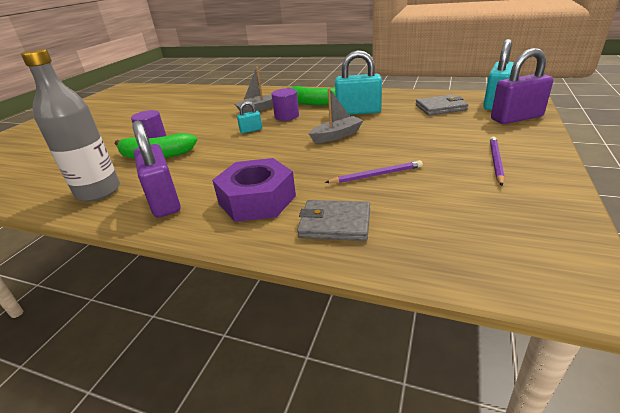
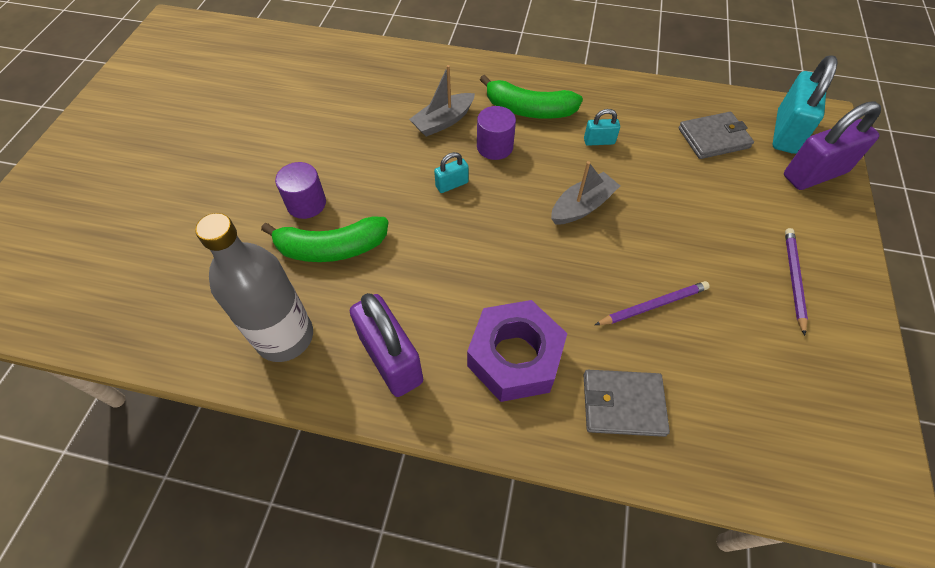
camera: 10 degrees left, 25 degrees up
turquoise padlock [335,50,382,115] -> turquoise padlock [584,109,620,146], size x0.48

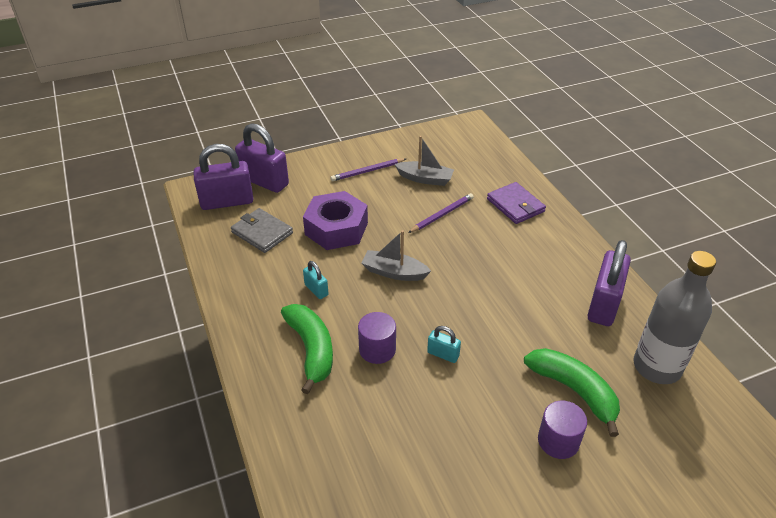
camera: 125 degrees left, 15 degrees down
grey boat [409,65,475,137] -> grey boat moved to [395,136,454,186]
purple nut [467,300,567,402] -> purple nut moved to [303,191,368,250]
grey wallet [584,370,670,437] -> purple wallet [487,182,546,224]
purple pencil [595,281,710,325] -> purple pencil turned 105 degrees clockwise [408,193,474,233]
turquoise padlock [772,55,838,154] -> purple padlock [193,144,253,210]

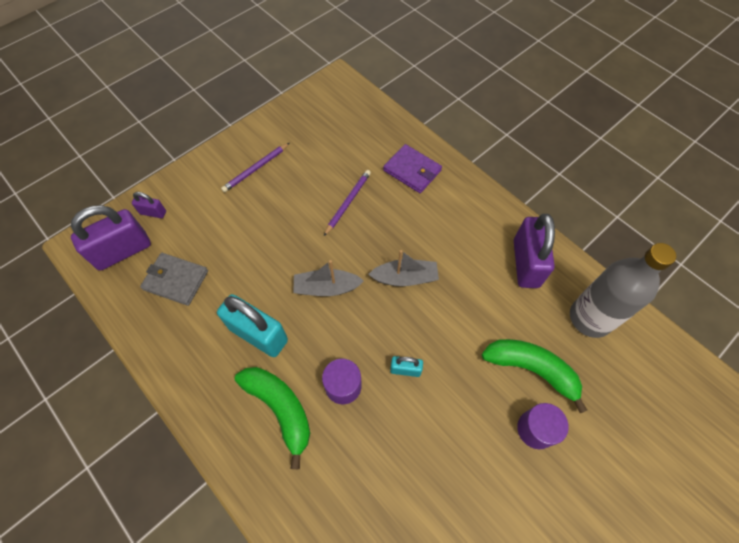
camera: 20 degrees left, 20 degrees up
purple padlock [235,123,289,193] -> purple padlock [132,192,166,218], size x0.48
purple nut [303,191,368,250] -> none
turquoise padlock [303,261,329,299] -> turquoise padlock [217,294,288,357], size x2.08
grey boat [395,136,454,186] -> grey boat moved to [368,250,439,286]

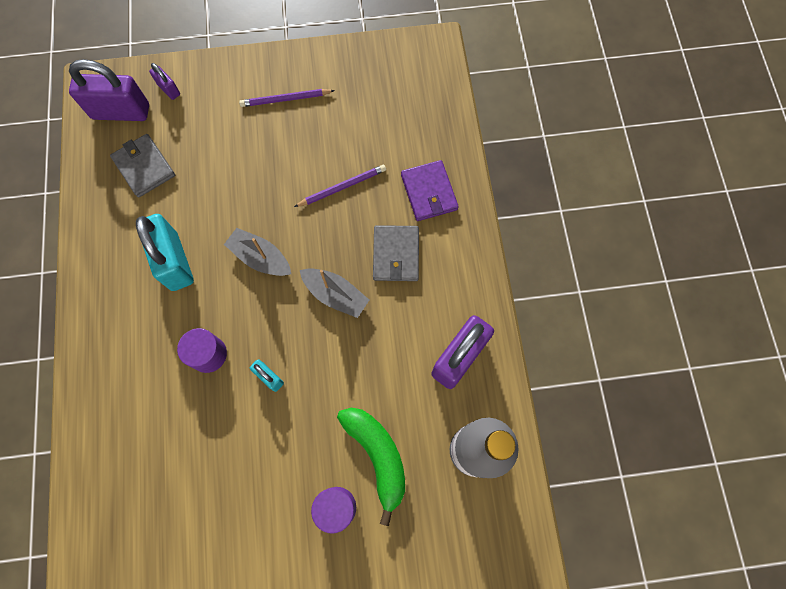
camera: 35 degrees right, 10 degrees up
green banana [235,367,310,469] -> none
none -> grey wallet [373,225,419,281]

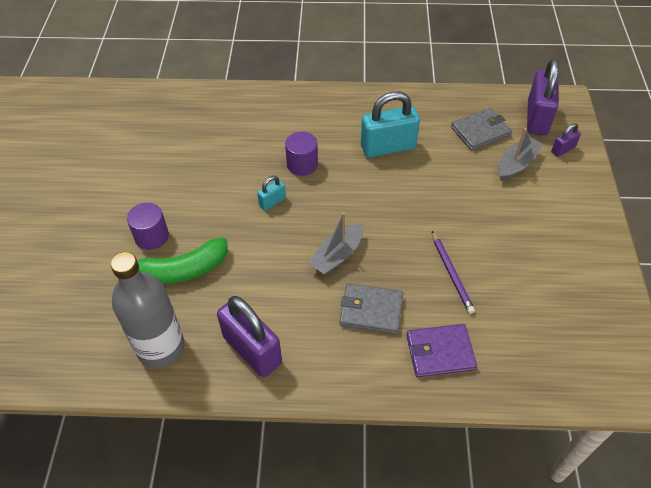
camera: 100 degrees right, 20 degrees down
grey boat [224,228,291,276] -> grey boat moved to [498,128,543,181]
purple pencil [239,89,335,107] -> none

